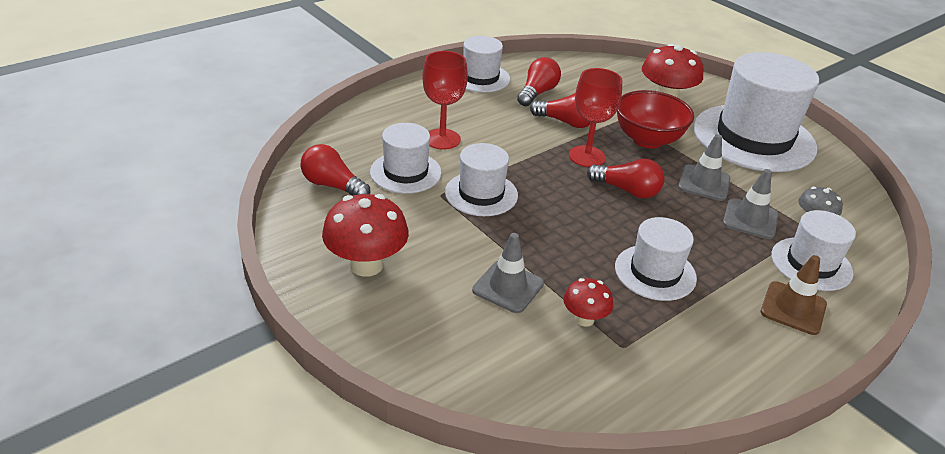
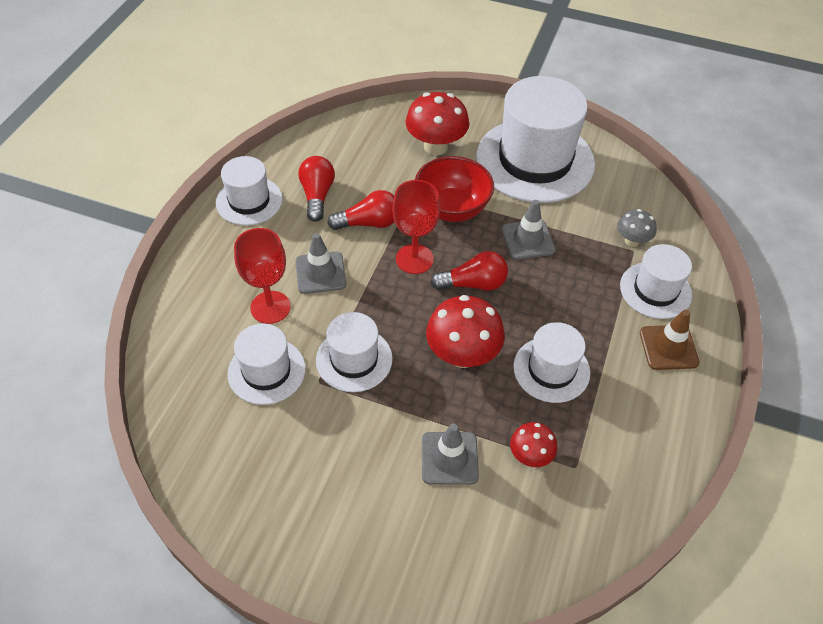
camera: 30 degrees left, 15 degrees up
red light bulb [301,144,370,195] -> none
red mushroom [322,194,409,277] -> red mushroom moved to [426,295,505,368]
grey traffic cone [723,169,778,239] -> grey traffic cone moved to [295,233,346,294]

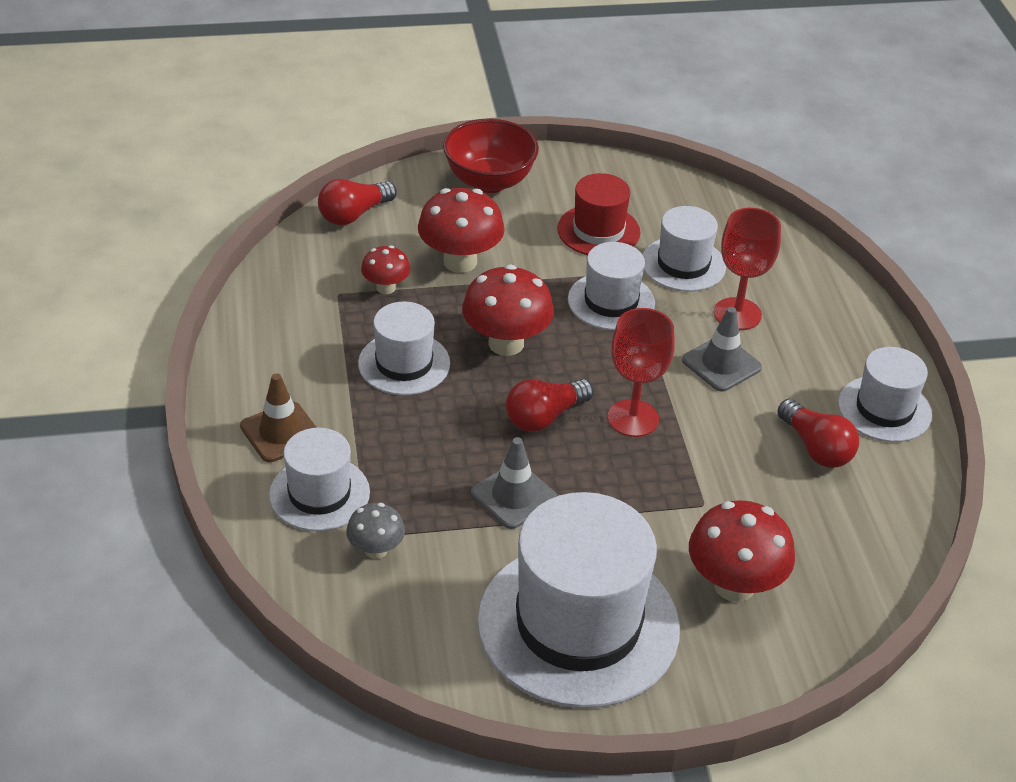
camera: 150 degrees right, 10 degrees down
red light bulb [327,190,394,230] -> red light bulb moved to [318,179,397,225]
red bowl [415,156,494,222] -> red bowl moved to [443,119,539,193]
grey traffic cone [422,423,479,485] -> red mushroom [418,188,505,273]
none -> red hat [557,173,641,255]

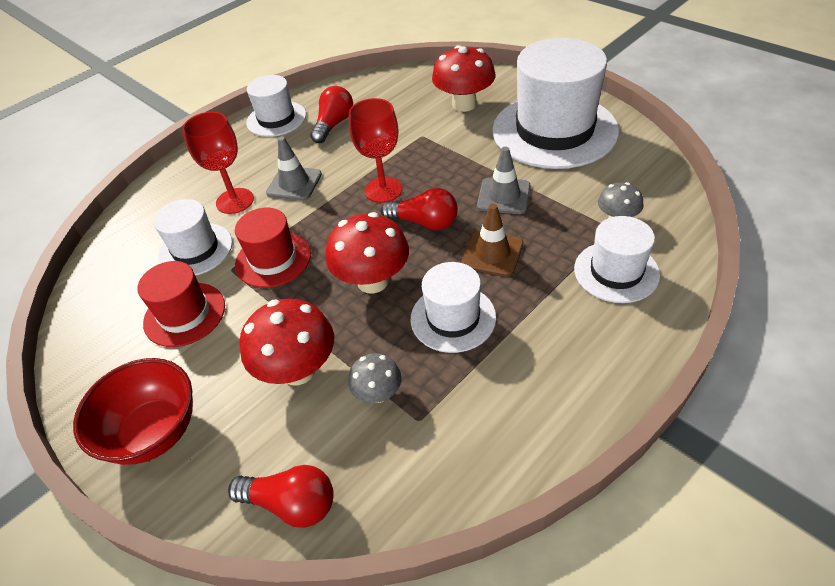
camera: 120 degrees left, 5 degrees up
brown traffic cone [240,373,317,462] -> brown traffic cone moved to [461,204,523,277]
red mushroom [361,245,410,294] -> grey mushroom [348,353,402,403]
white hat [568,242,655,330] -> red hat [235,208,311,288]

